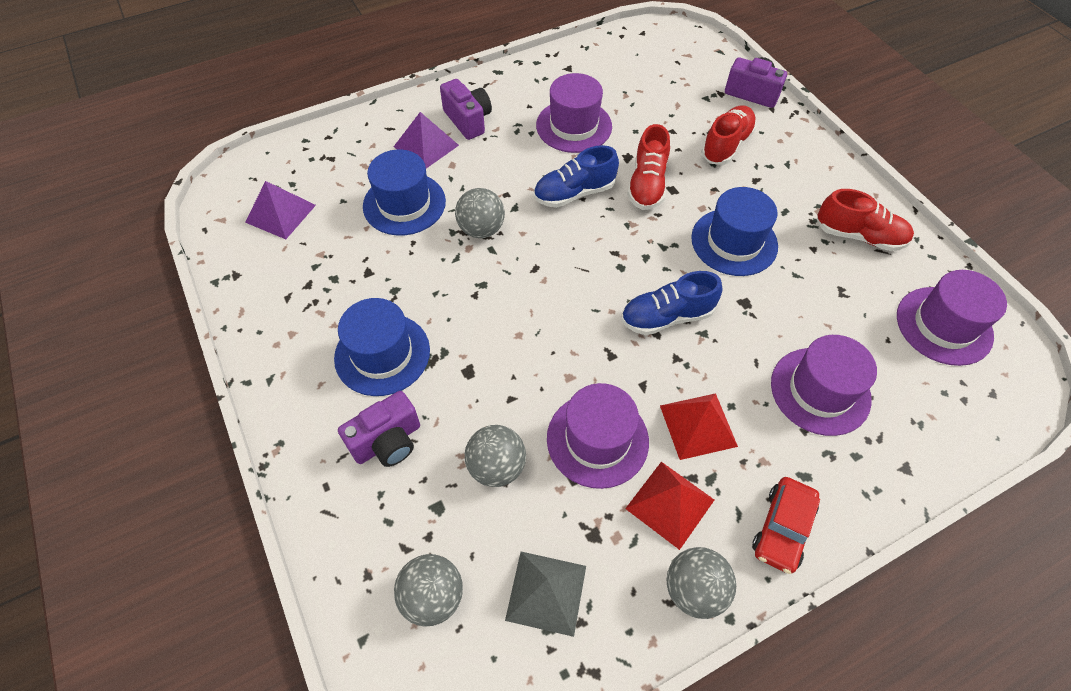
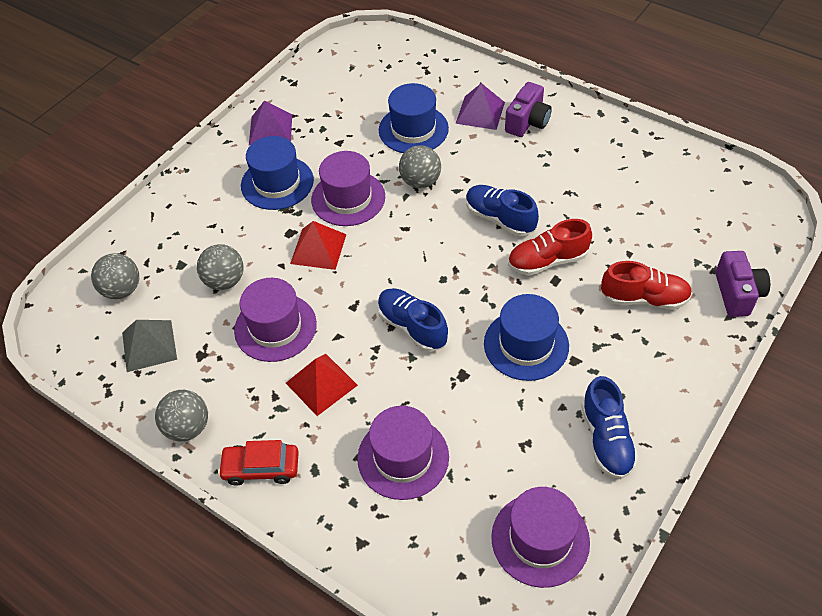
camera: 65 degrees right, 5 degrees down
purple pyramid [245,181,316,239] -> purple pyramid moved to [249,101,292,146]
purple camera [338,391,420,467] -> none
purple hat [536,73,612,153] -> purple hat moved to [311,151,385,226]
red pyramid [625,462,714,550] -> red pyramid moved to [290,221,346,270]
red shoe [817,189,914,251] -> blue shoe [581,376,638,479]

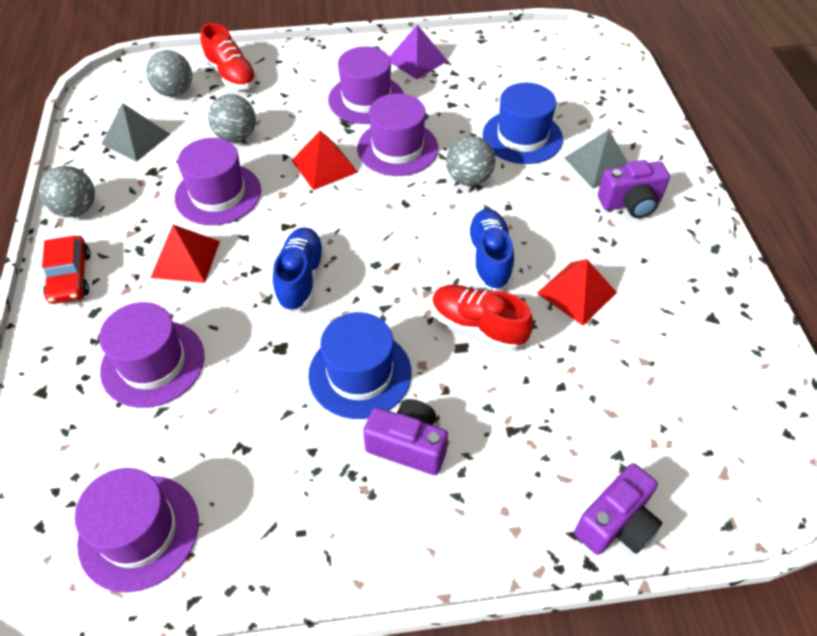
camera: 45 degrees right, 0 degrees up
red car [218,440,299,486] -> red car turned 150 degrees counterclockwise [42,236,91,304]
blue hat [241,136,314,210] -> purple hat [328,46,404,124]
purple pyramid [455,83,505,130] -> grey pyramid [565,129,628,188]
blue shoe [581,376,638,479] -> none
red shoe [601,261,692,310] -> red shoe moved to [200,23,257,90]
none -> purple camera [363,399,448,475]
none -> red pyramid [537,259,617,325]

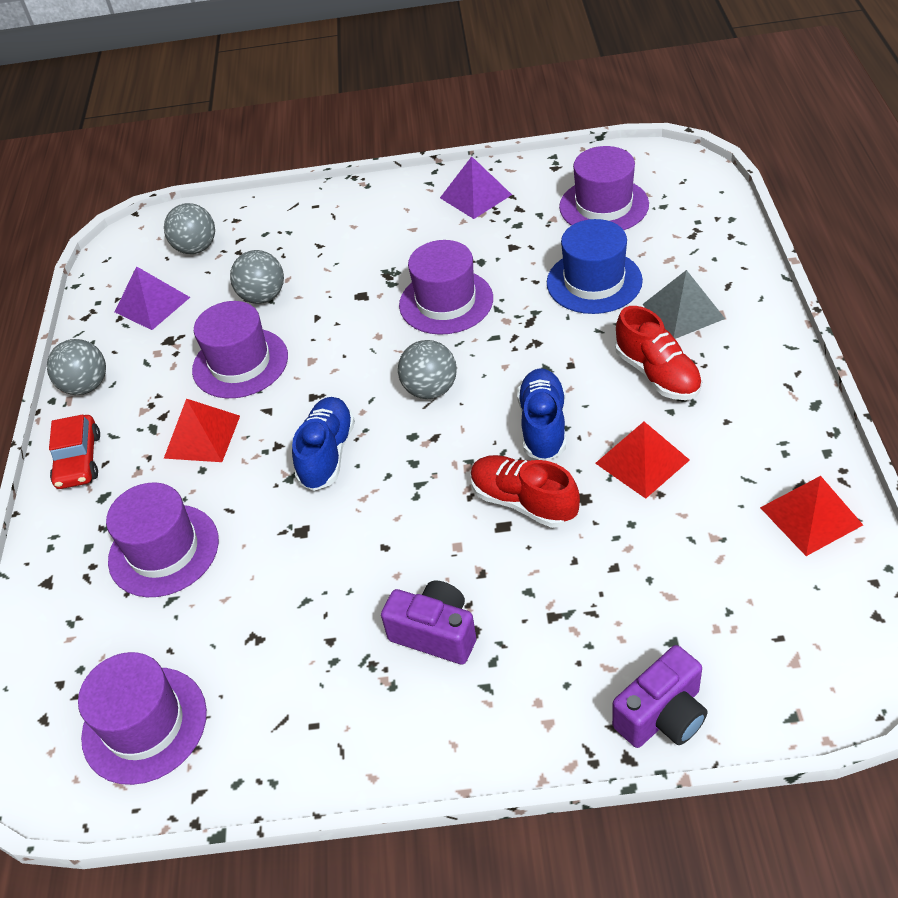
camera: 10 degrees right, 5 degrees down
grey pyramid [102,103,170,162] -> purple pyramid [115,266,190,330]
red shoe [200,23,257,90] -> red shoe moved to [616,306,702,400]
red pyramid [292,130,358,190] -> red pyramid moved to [760,476,863,556]
blue hat [308,312,412,419] -> none
purple hat [328,46,404,124] -> purple hat moved to [559,146,649,230]
grey ball [446,136,495,186] -> grey ball moved to [398,340,457,399]
purple camera [598,160,670,218] -> none

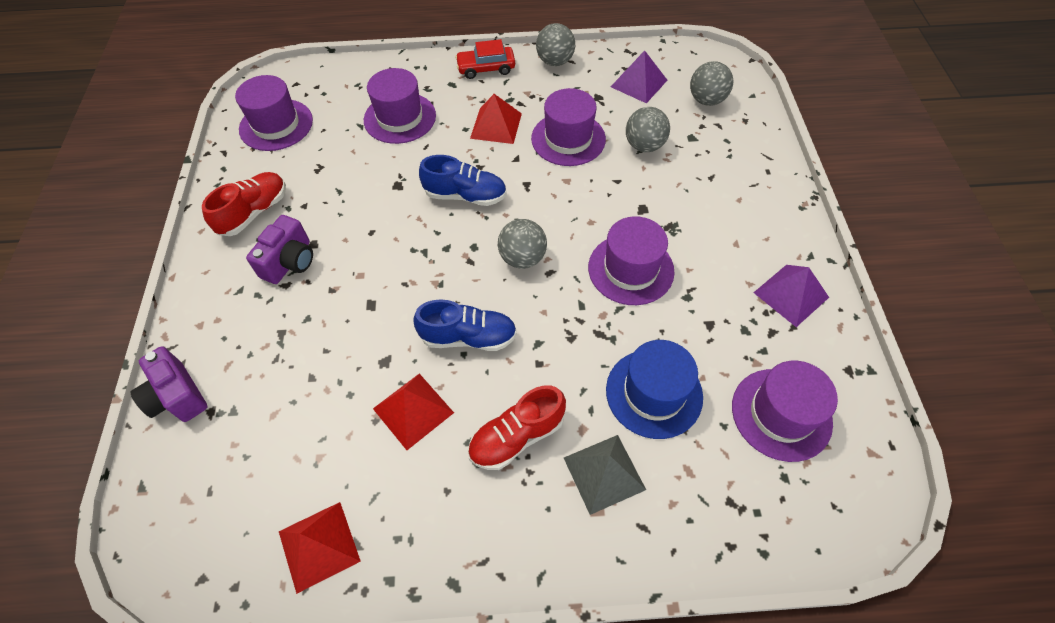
camera: 85 degrees right, 10 degrees up
red shoe [471,455,580,528] -> red shoe moved to [202,172,286,236]

